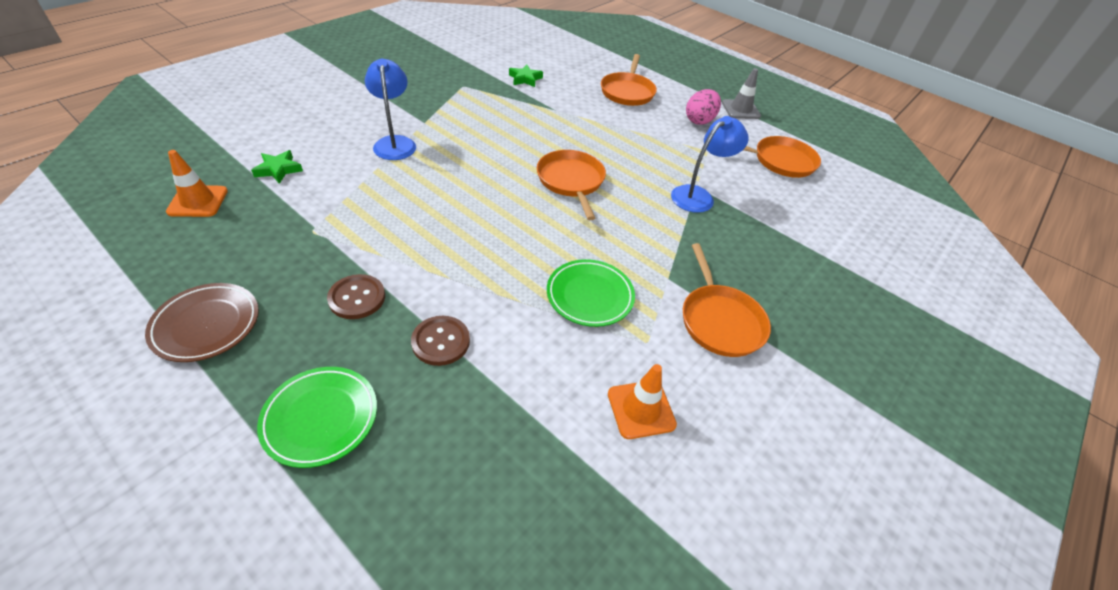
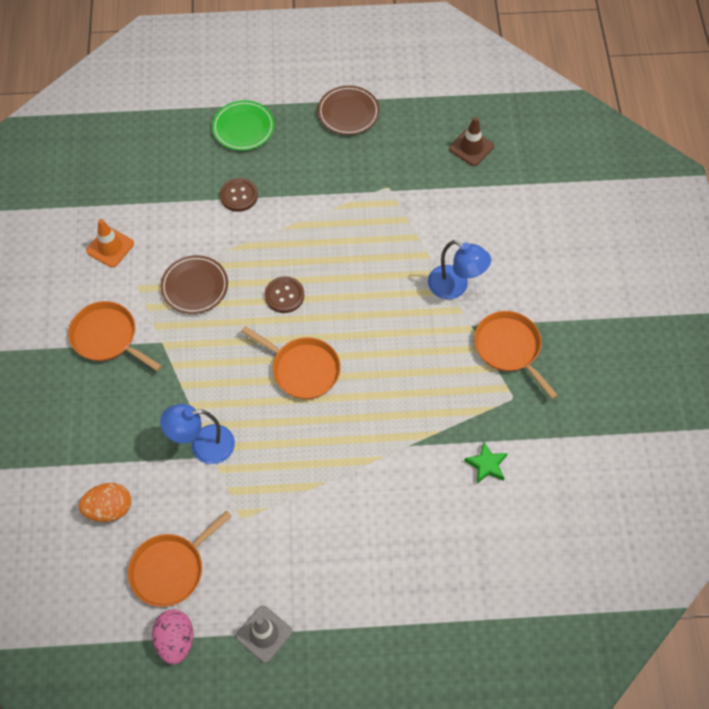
camera: 140 degrees right, 15 degrees up
orange traffic cone [166,150,228,217] -> brown traffic cone [449,117,494,166]
green star [251,150,303,184] -> none
brown button [327,274,385,319] -> brown button moved to [265,276,304,313]
green plate [547,259,635,327] -> brown plate [160,255,228,314]
orange pan [601,54,657,106] -> orange pan moved to [474,311,558,399]
blue lamp [671,116,749,213] -> blue lamp turned 75 degrees clockwise [160,404,235,464]
pink egg [686,89,721,125] -> pink egg moved to [152,610,193,665]
none -> orange egg [79,483,131,522]

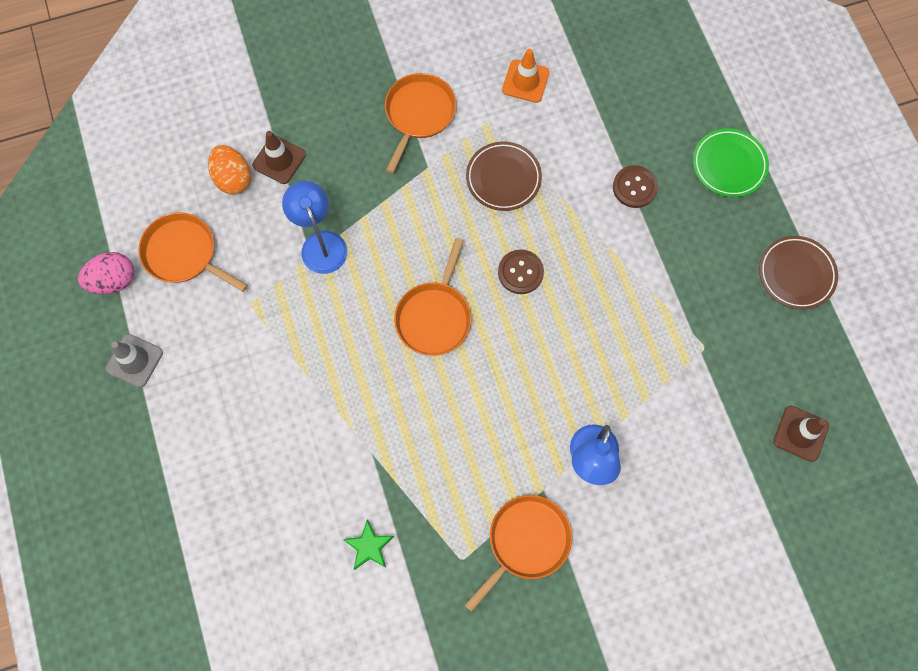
camera: 75 degrees right, 10 degrees up
none -> brown traffic cone [252,131,306,184]

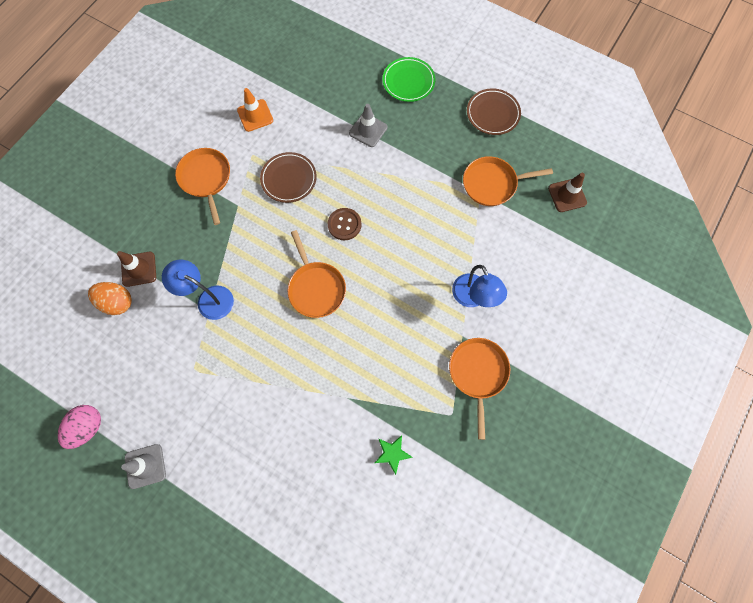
camera: 40 degrees left, 0 degrees up
orange pan [138,212,248,292] -> orange pan moved to [463,156,553,206]
brown button [613,165,658,208] -> grey traffic cone [349,104,388,147]

